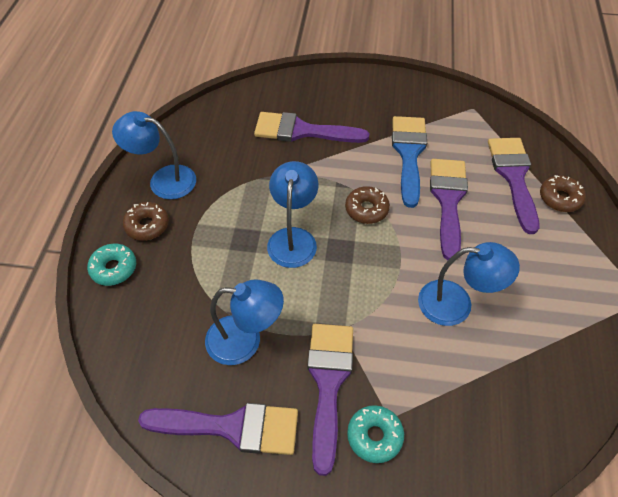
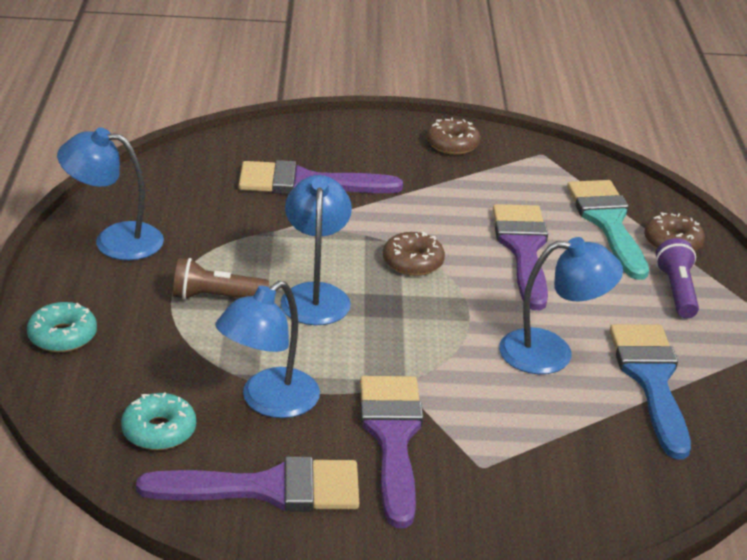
camera: 10 degrees left, 20 degrees down
brown donut [123,202,169,241] -> brown donut moved to [426,117,480,155]
blue lamp [205,280,284,365] -> blue lamp turned 135 degrees clockwise [215,281,320,418]
turquoise donut [347,405,404,463] -> turquoise donut moved to [121,392,196,450]
blue brush [392,116,427,208] -> blue brush moved to [610,324,691,459]
purple brush [488,138,539,234] -> turquoise brush [567,180,649,280]
none -> brown flashlight [173,258,269,300]
none -> purple flashlight [655,238,699,318]

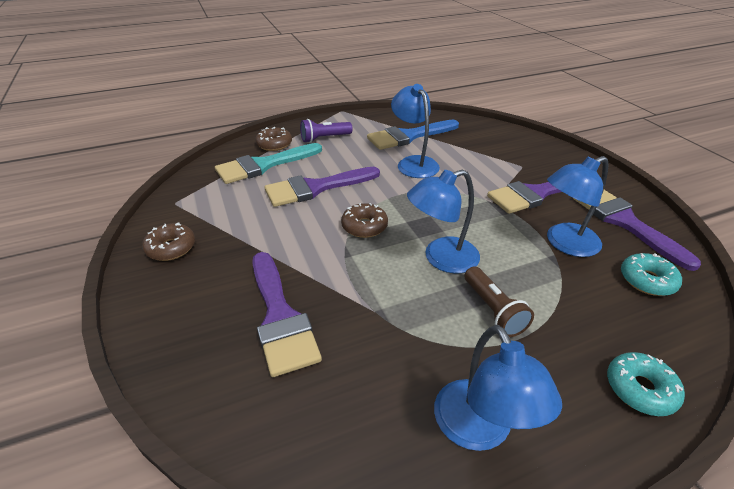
camera: 110 degrees left, 5 degrees up
blue lamp [215,281,320,418] -> blue lamp turned 135 degrees clockwise [547,156,608,257]

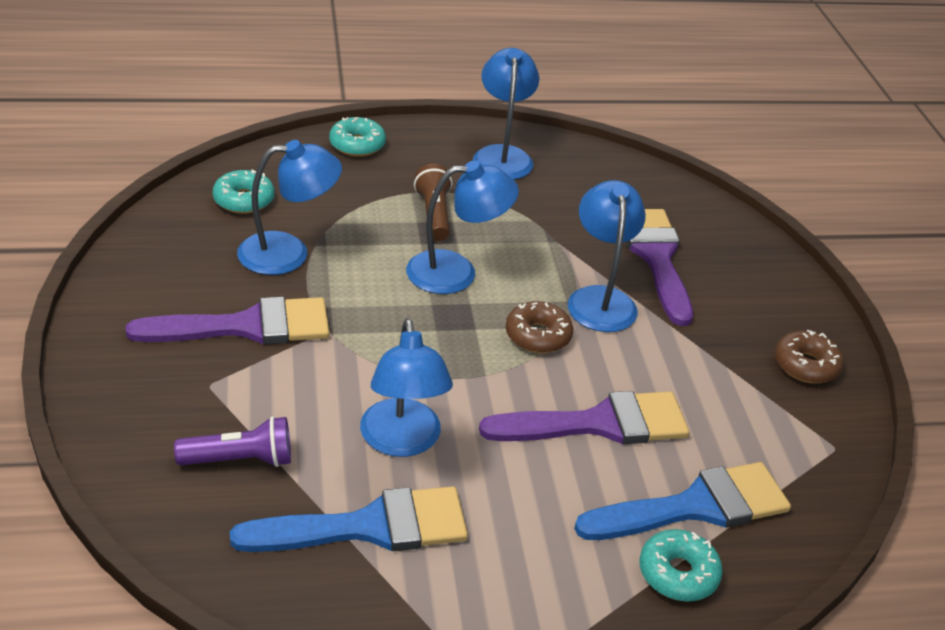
camera: 170 degrees left, 0 degrees up
turquoise brush [215,143,322,184] -> blue brush [574,462,791,540]
brown donut [255,127,292,151] -> turquoise donut [639,529,723,602]
purple flashlight [300,119,352,143] -> purple flashlight moved to [174,416,291,467]
purple brush [573,190,701,271] -> none
none -> blue lamp [568,180,646,332]

